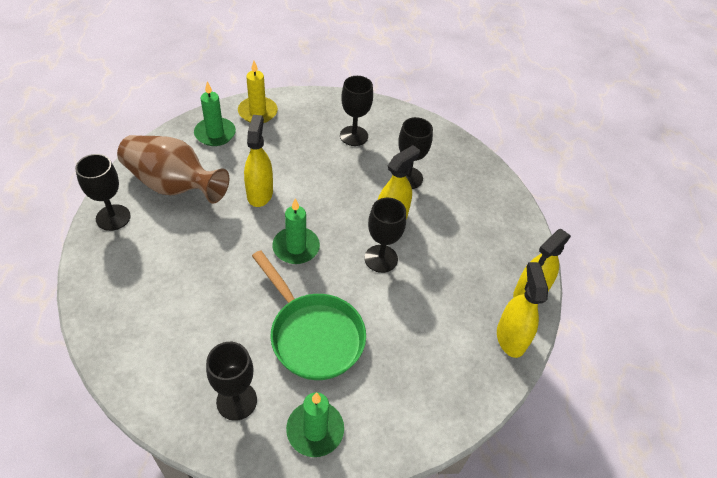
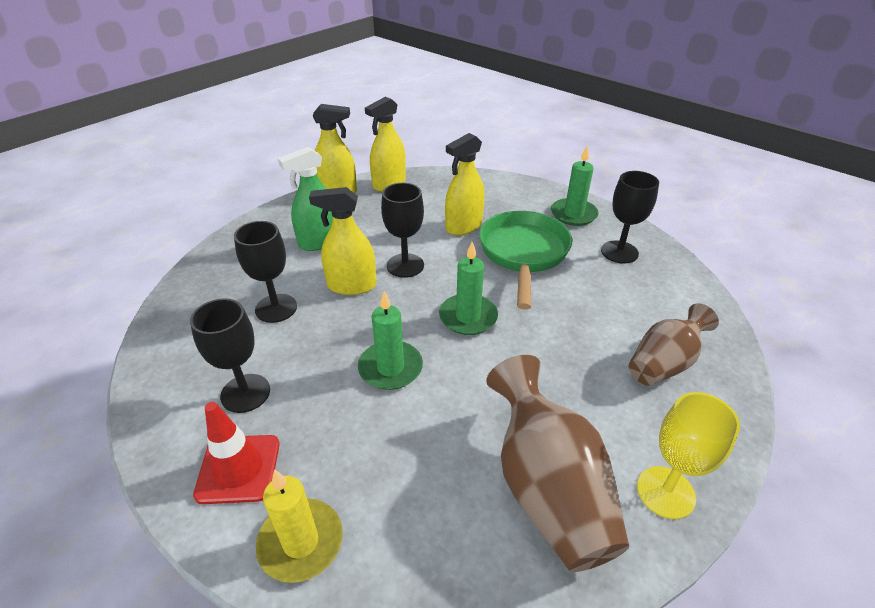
camera: 130 degrees left, 10 degrees down
black goblet [75,154,131,231] -> yellow goblet [637,392,740,519]
green candle [194,82,236,146] -> green candle moved to [358,291,423,390]
yellow spray bottle [244,115,273,207] -> yellow spray bottle moved to [445,133,485,235]
none -> red traffic cone [193,402,280,504]
none -> green spray bottle [278,147,333,251]
none -> brown vase [629,303,719,386]

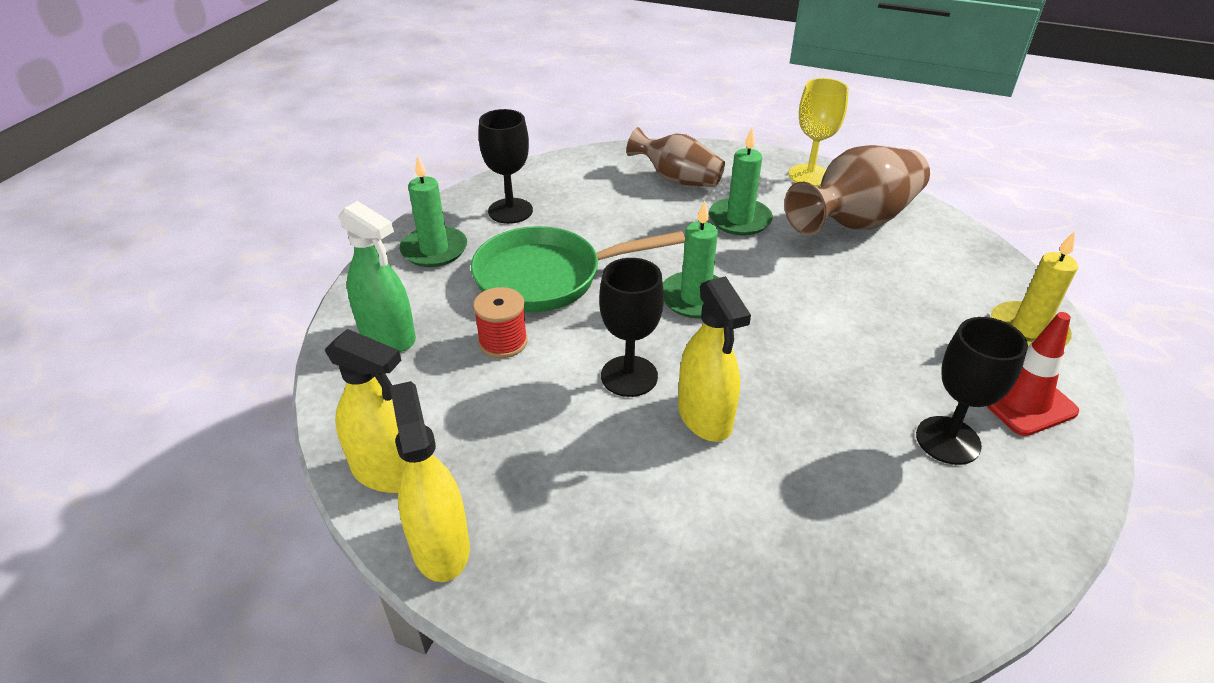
camera: 110 degrees left, 0 degrees up
black goblet [234,221,297,323] -> none
green spray bottle [278,147,333,251] -> green spray bottle moved to [339,201,416,352]
green candle [358,291,423,390] -> green candle moved to [709,128,773,236]
yellow spray bottle [445,133,485,235] -> red spool [473,287,528,358]

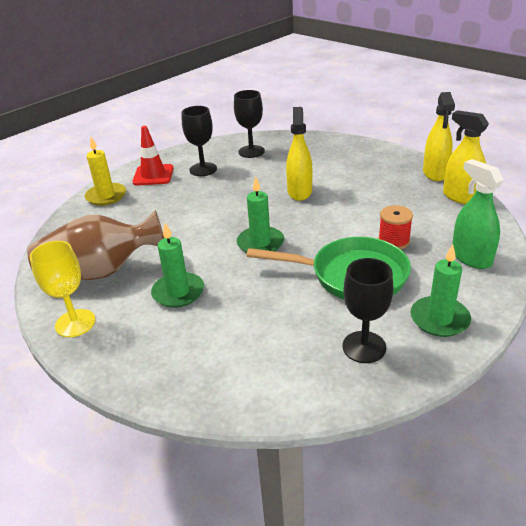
camera: 155 degrees left, 5 degrees down
black goblet [599,258,664,397] -> black goblet moved to [234,90,265,158]
brown vase [626,127,725,187] -> none

